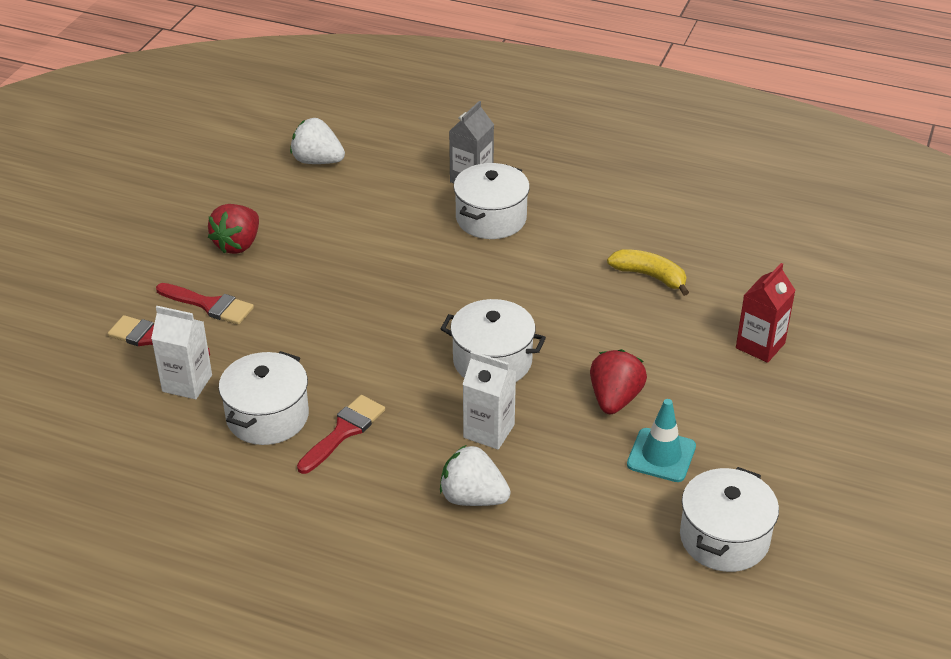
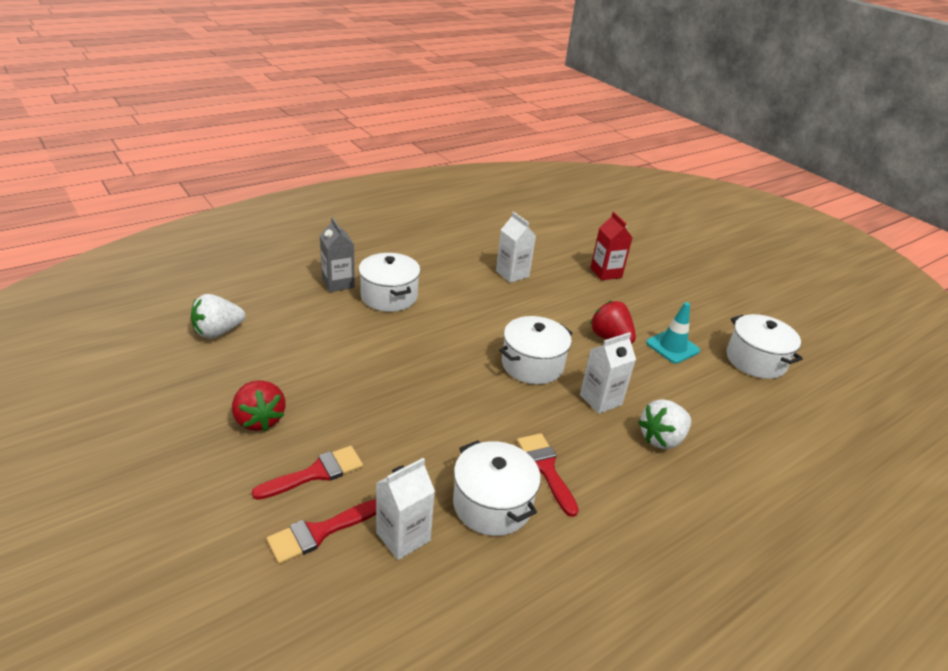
camera: 60 degrees left, 5 degrees down
yellow banana [607,249,689,296] -> white carton [496,212,536,283]

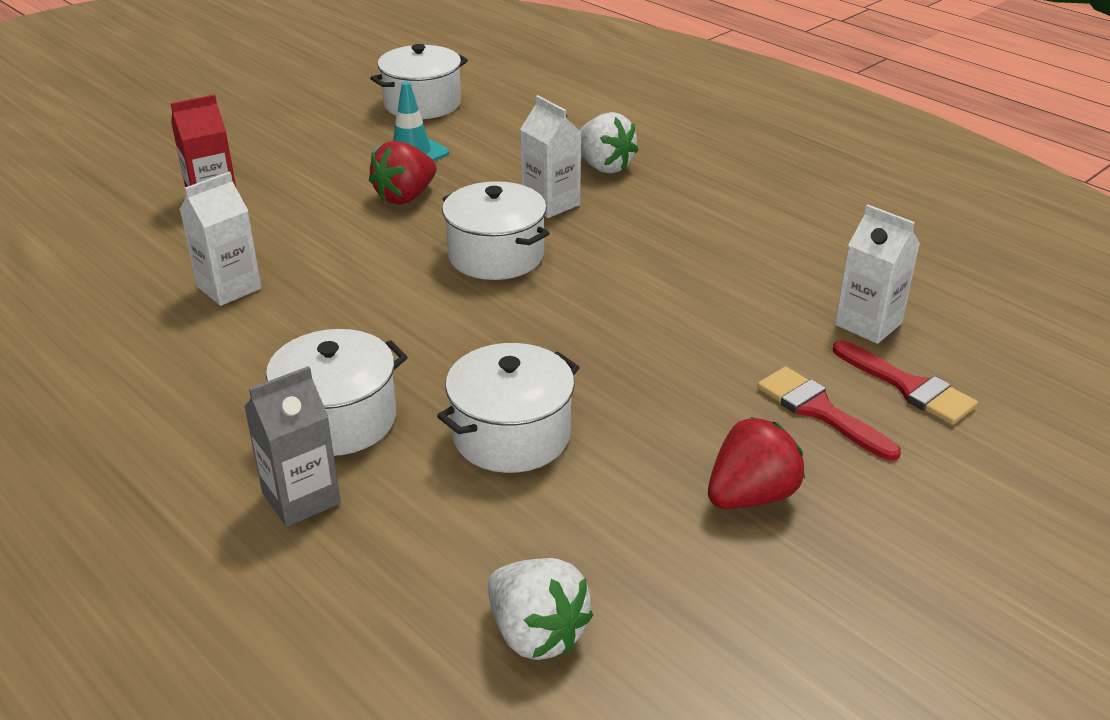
camera: 95 degrees left, 0 degrees up
white pot [453,440,541,536] -> white pot moved to [437,343,580,473]
red brush [517,433,579,517] -> none

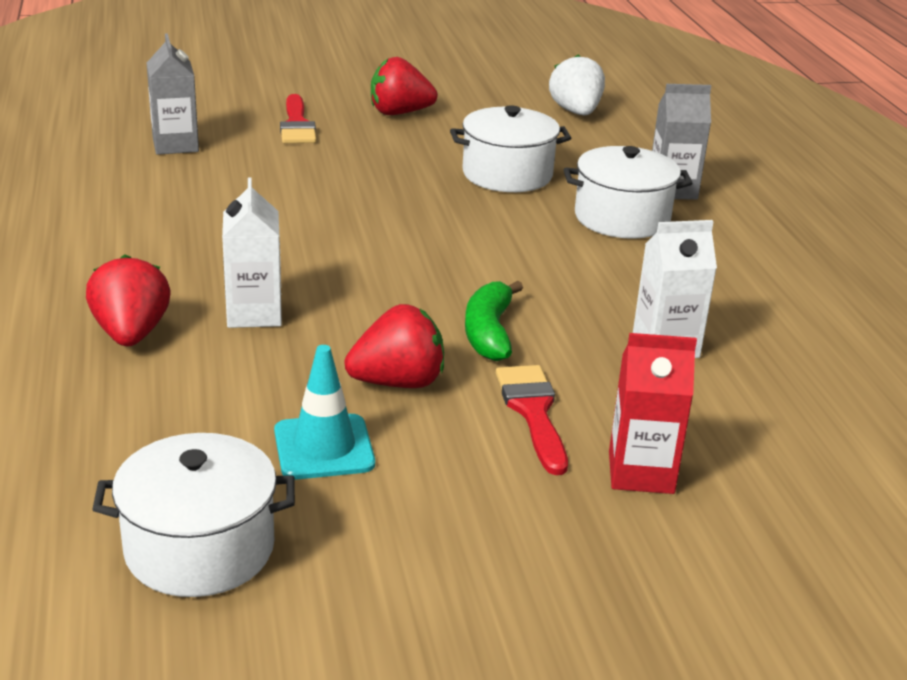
camera: 150 degrees left, 5 degrees down
white pot [442,181,549,280] -> none
white strawberry [580,112,638,174] -> red strawberry [86,254,170,346]
red brush [833,340,978,425] -> red brush moved to [496,365,568,475]
white carton [835,205,920,344] -> grey carton [147,33,199,155]
none -> green banana [465,281,523,361]

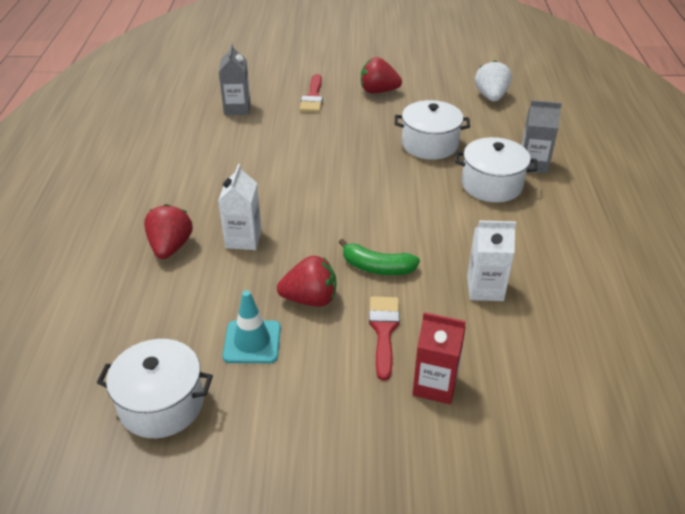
camera: 15 degrees right, 10 degrees up
green banana [465,281,523,361] -> green banana turned 90 degrees counterclockwise [339,239,420,275]

